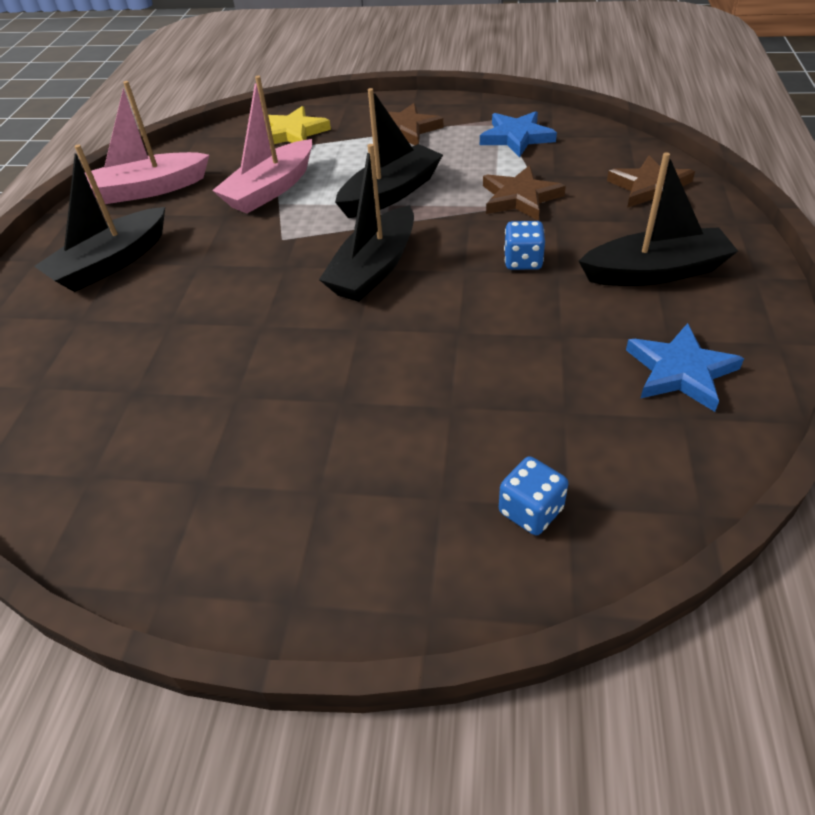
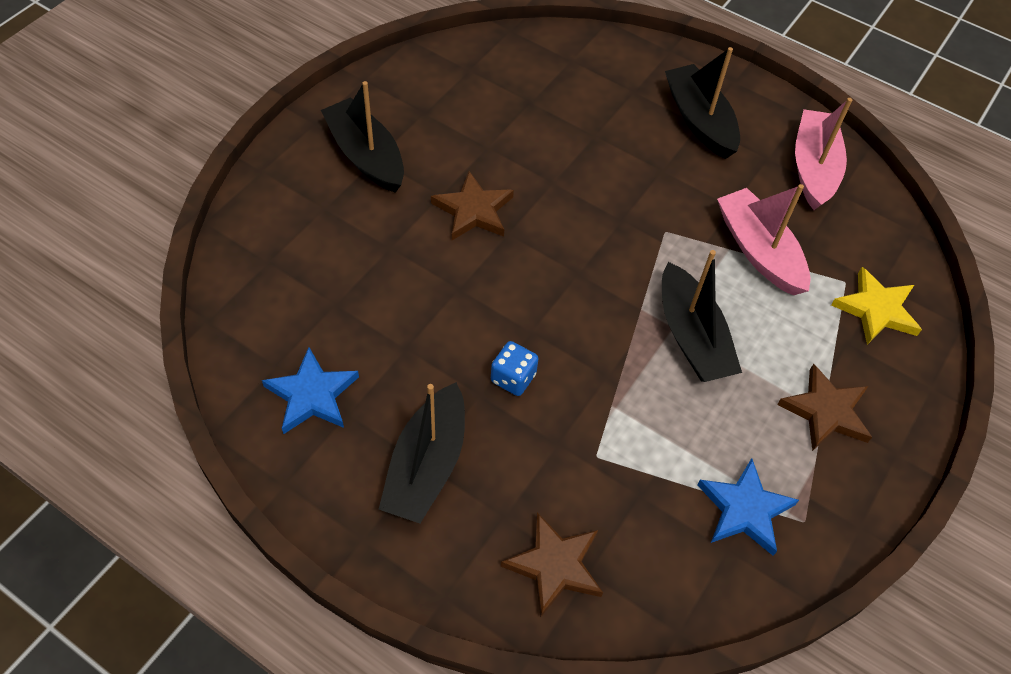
camera: 110 degrees right, 10 degrees up
black boat [319,144,414,302] -> black boat moved to [321,81,404,193]
brown star [483,165,566,221] -> brown star moved to [431,171,514,240]
blue dice [499,456,568,535] -> none

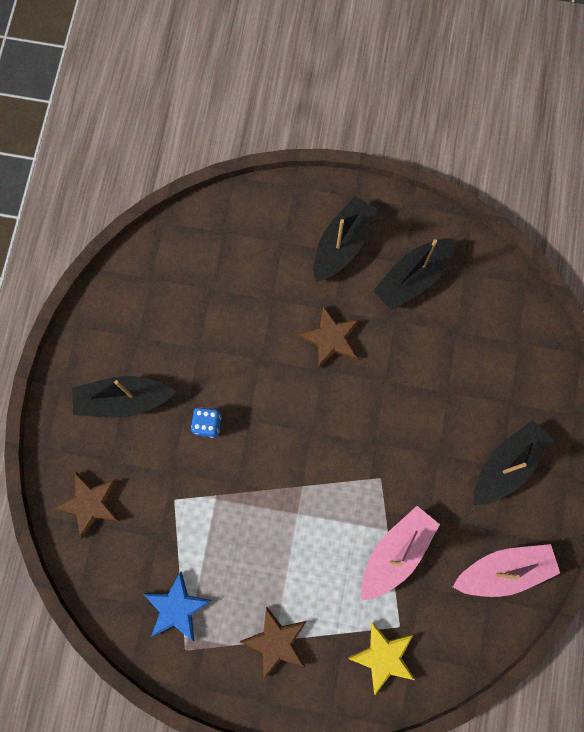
camera: 70 degrees right, 20 degrees up
blue star [262,347,359,434] -> none
black boat [662,250,742,382] -> black boat moved to [373,238,455,311]

